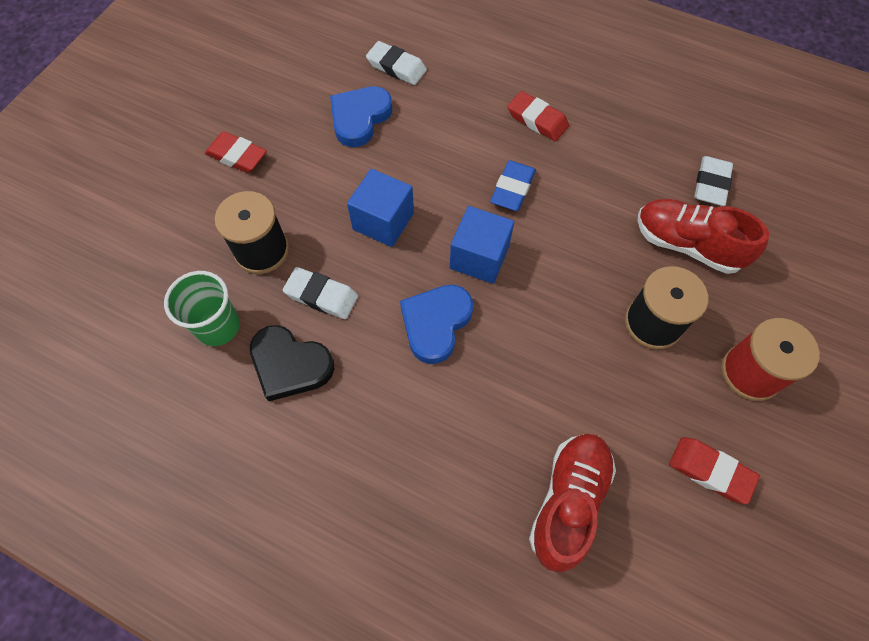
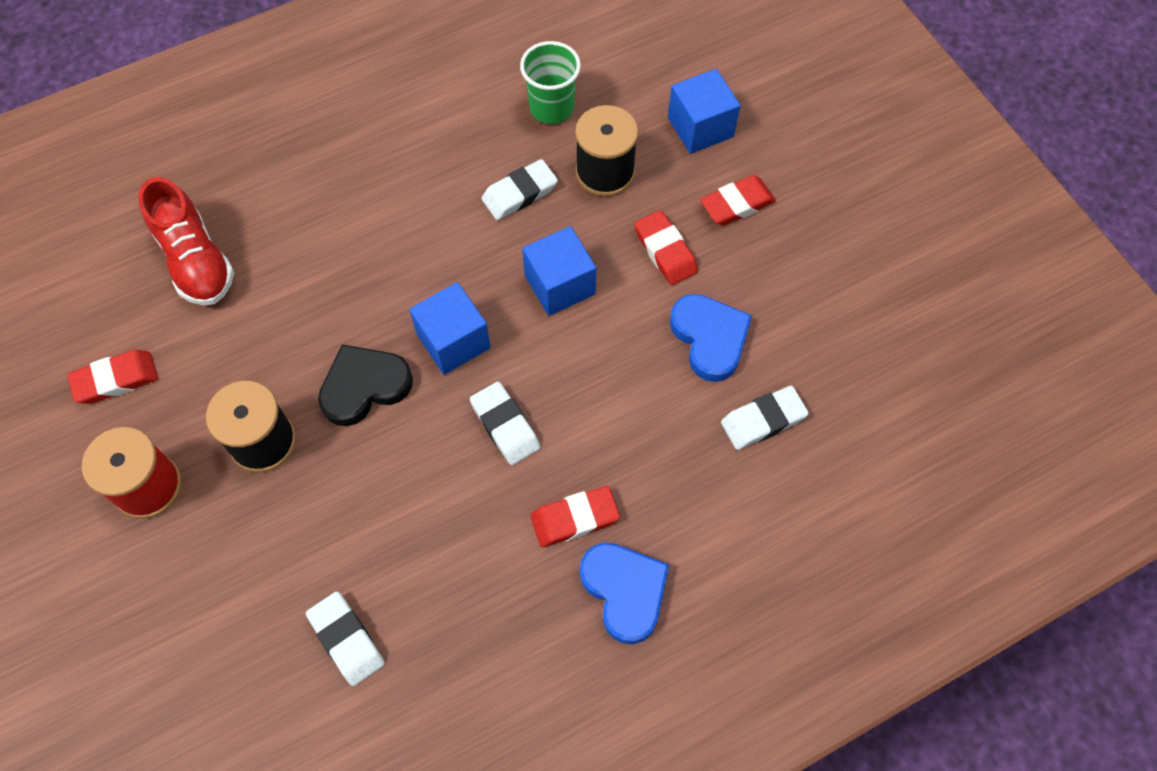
camera: 125 degrees right, 0 degrees up
black heart [250,325,334,401] -> black heart moved to [318,344,413,426]
blue heart [400,285,473,364] -> blue heart moved to [580,542,669,644]
blue eraser [490,160,536,211] -> white eraser [470,382,540,465]
red shoe [637,199,769,274] -> none
none -> red eraser [634,210,698,285]
none -> blue cube [668,69,741,154]

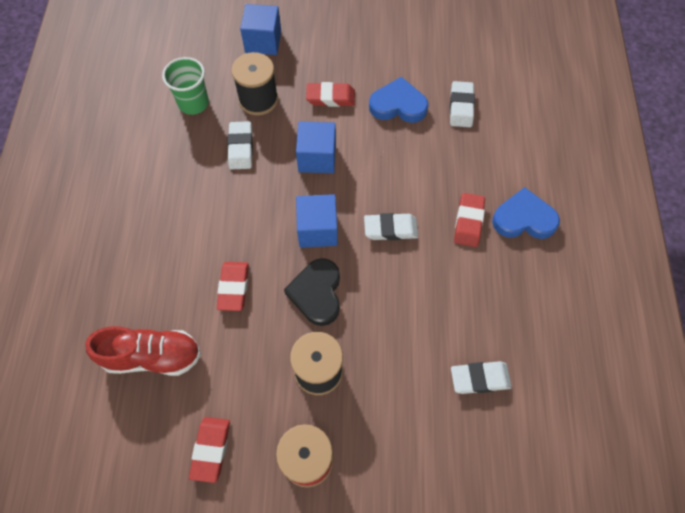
camera: 60 degrees left, 0 degrees up
red eraser [700,175,776,226] -> red eraser moved to [217,262,249,311]

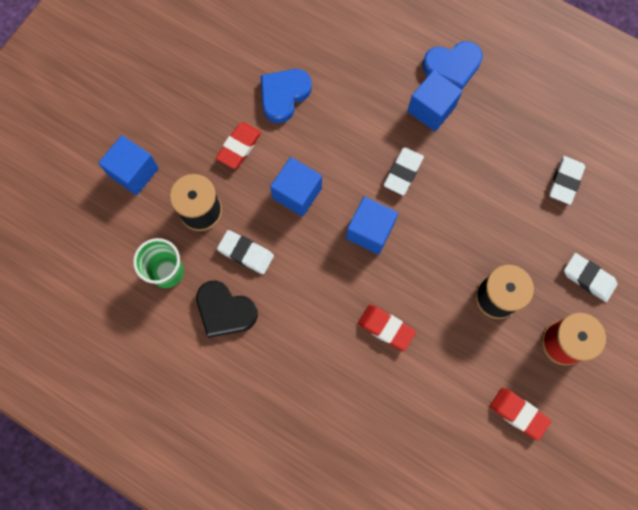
camera: 60 degrees left, 10 degrees up
red shoe [85,326,201,376] -> none
black heart [284,258,340,326] -> black heart moved to [196,280,258,338]
white eraser [450,81,475,127] -> white eraser moved to [564,253,617,302]
red eraser [454,193,485,247] -> blue cube [407,70,462,131]
blue heart [492,187,560,239] -> blue heart turned 135 degrees counterclockwise [423,41,483,90]

